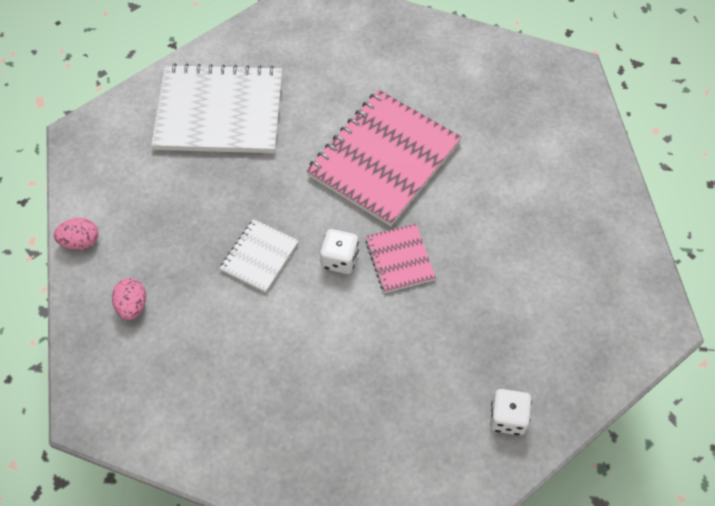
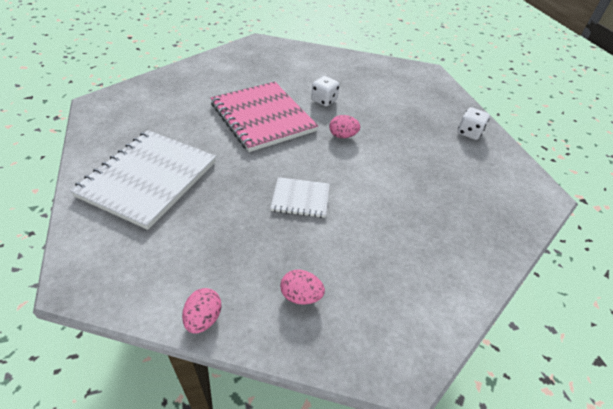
camera: 70 degrees left, 15 degrees down
white notebook [219,219,299,293] -> white notebook turned 45 degrees counterclockwise [270,177,330,218]
white dice [320,229,359,274] -> white dice moved to [311,76,339,106]
pink notebook [365,224,436,293] -> pink egg [329,115,360,138]

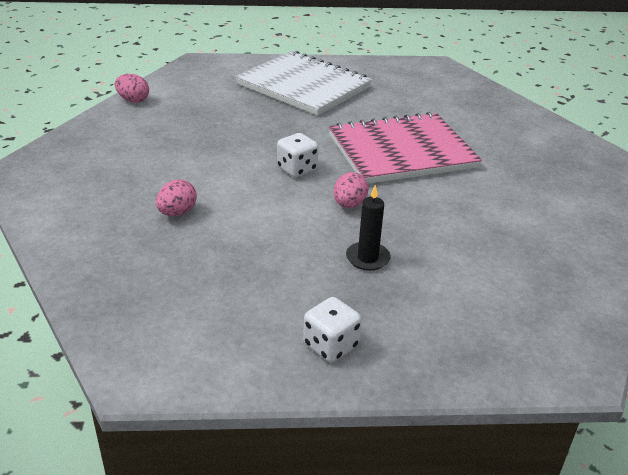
camera: 105 degrees right, 10 degrees down
white notebook [270,177,330,218] -> none
pink egg [280,270,325,304] -> pink egg moved to [156,179,197,216]
white dice [311,76,339,106] -> white dice moved to [277,133,318,177]
none -> black candle [346,185,391,271]

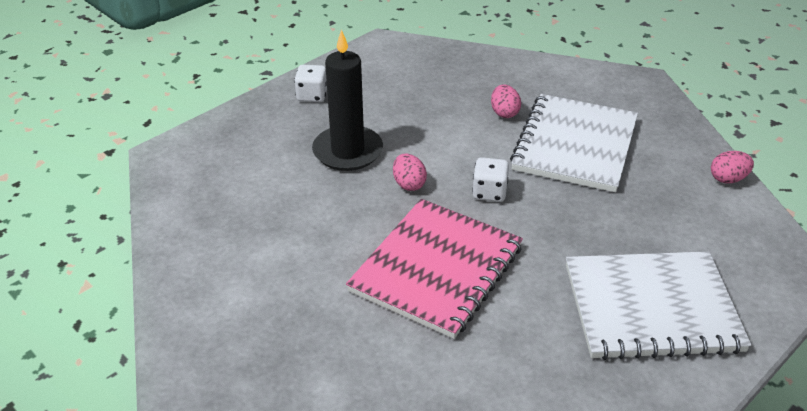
camera: 140 degrees right, 5 degrees up
black candle [346,185,391,271] -> black candle [312,29,383,171], size x1.92
none -> white notebook [510,94,638,192]

